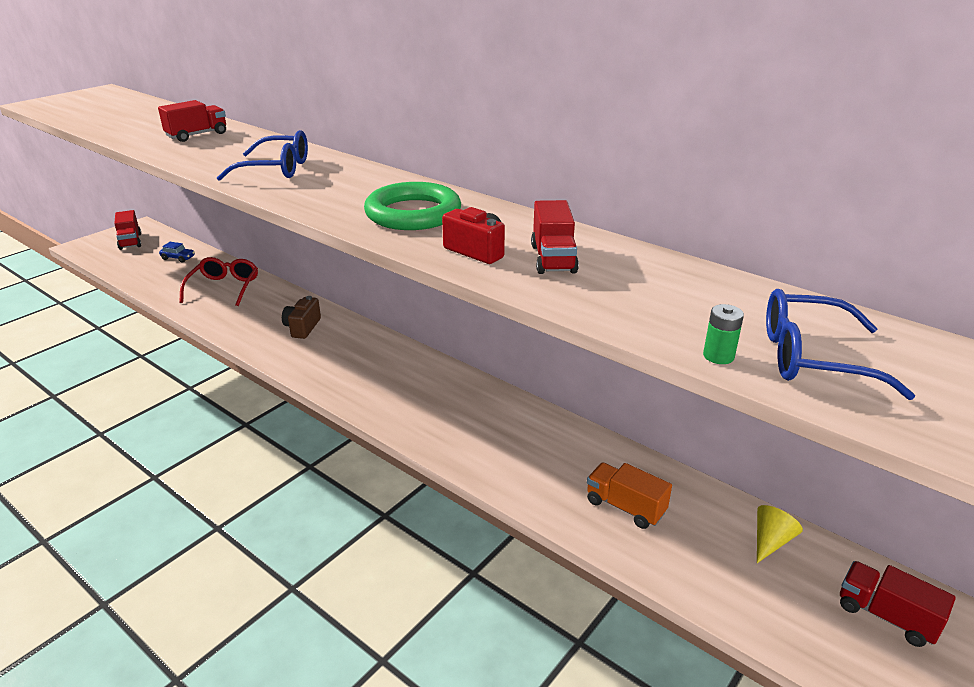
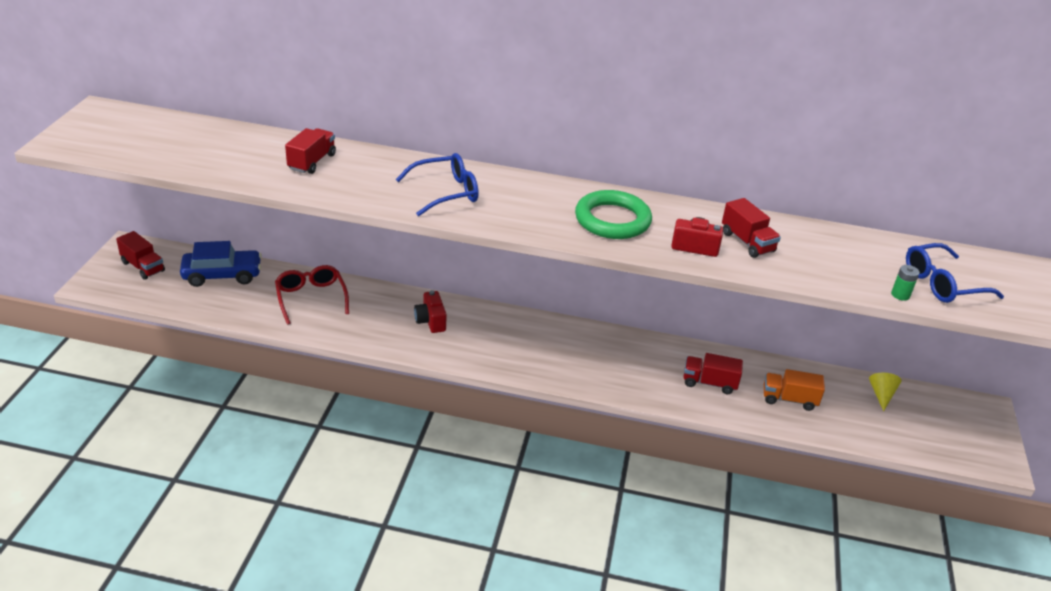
camera: 30 degrees left, 5 degrees up
blue car [159,242,195,263] -> blue car [180,241,262,287], size x2.11
brown camera [282,296,321,339] -> red camera [414,290,447,333]
red truck [840,561,956,647] -> red truck moved to [684,353,743,394]

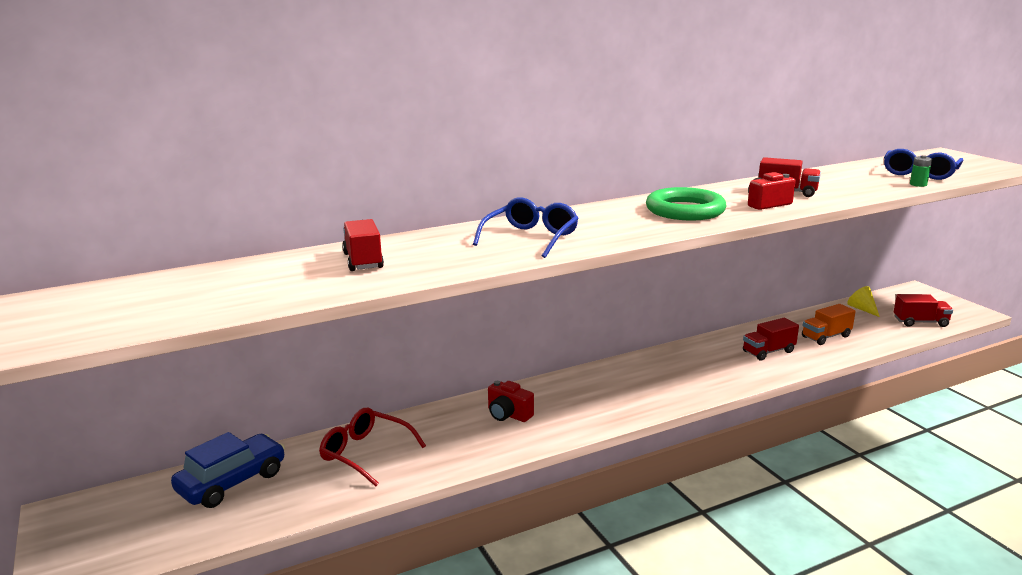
camera: 35 degrees left, 15 degrees down
red truck [116,231,165,280] -> red truck moved to [894,294,953,327]

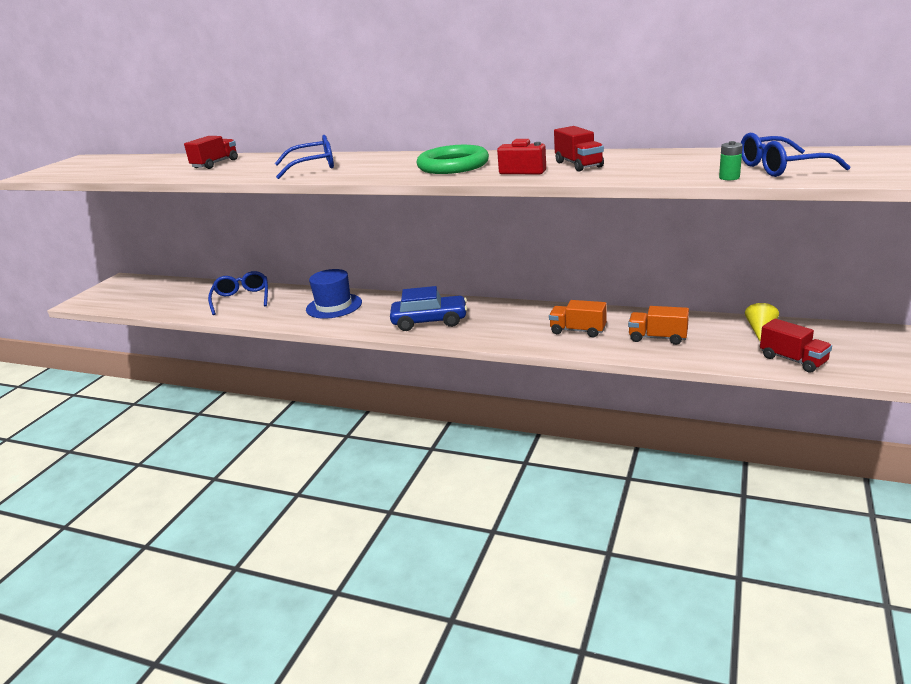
camera: 50 degrees right, 5 degrees up
blue car [171,432,285,508] -> blue car moved to [390,286,467,331]
red glasses [319,408,426,486] -> blue glasses [208,271,268,315]
red camera [488,381,534,422] -> blue hat [306,269,362,319]
red truck [743,318,799,361] -> orange truck [549,300,607,338]

